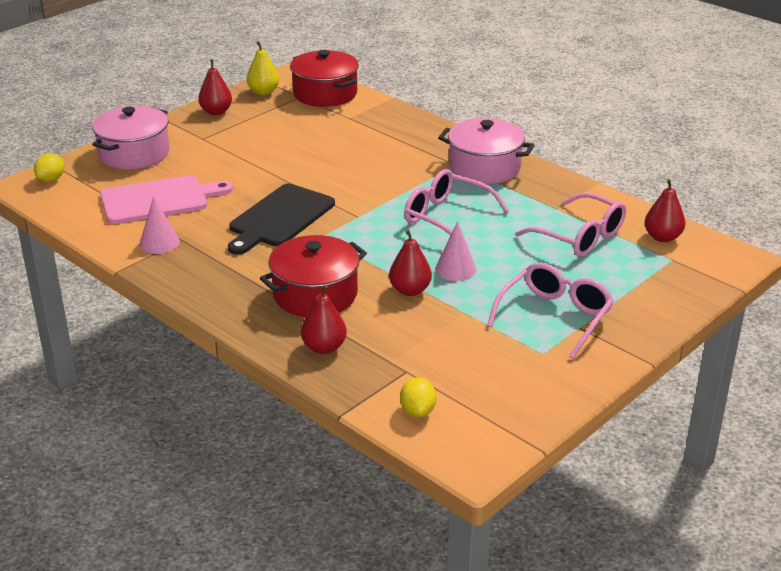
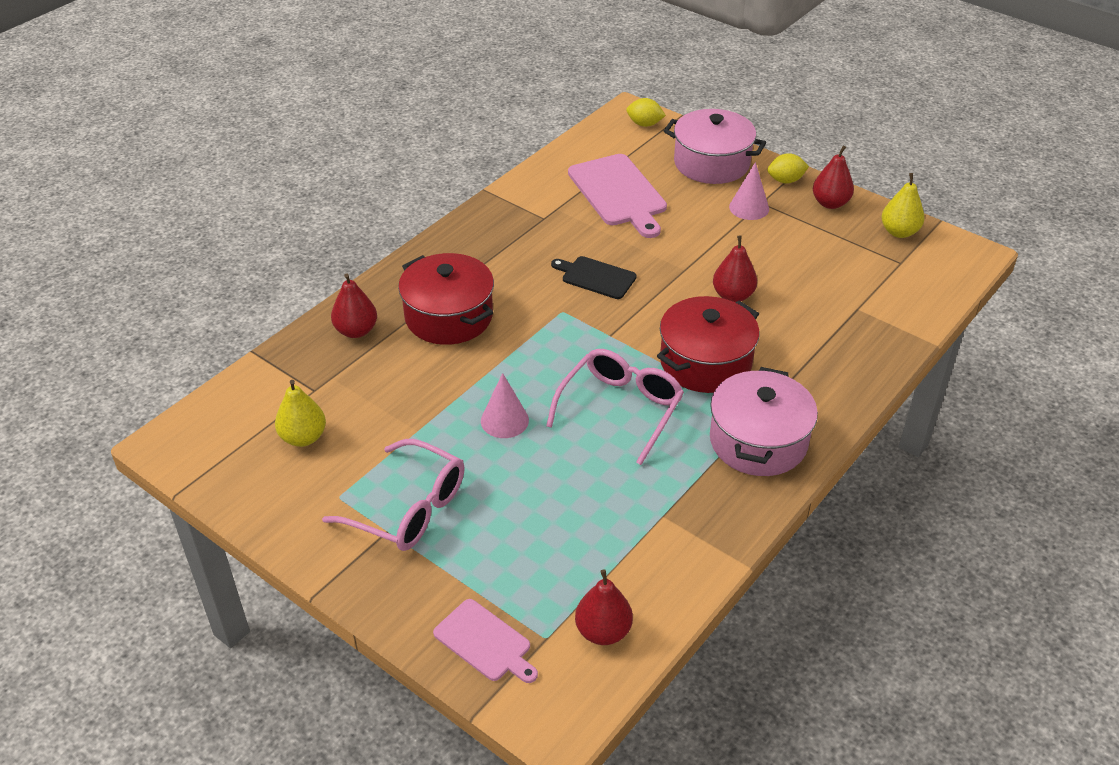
camera: 85 degrees right, 10 degrees up
pink cone [140,196,180,254] -> pink cone moved to [729,162,769,220]
black cutting board [228,184,335,255] -> black cutting board [551,256,637,299], size x0.59
red pot [290,50,359,107] -> red pot moved to [657,296,760,393]
red pear [389,230,432,296] -> red pear moved to [713,235,757,302]
yellow lemon [400,378,437,417] -> yellow lemon moved to [767,153,809,184]
pink glasses [515,193,626,257] -> none
none -> yellow pear [275,380,326,447]
none -> pink cutting board [433,599,538,683]

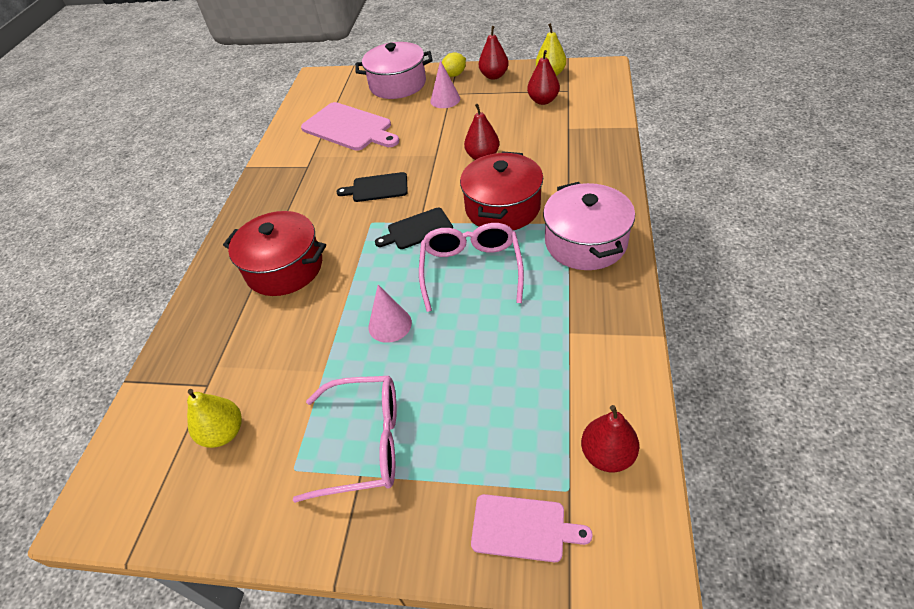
camera: 25 degrees left, 5 degrees up
red pear [331,273,377,338] -> red pear moved to [527,50,560,105]
yellow lemon [626,98,666,127] -> none
none -> black cutting board [375,208,453,249]

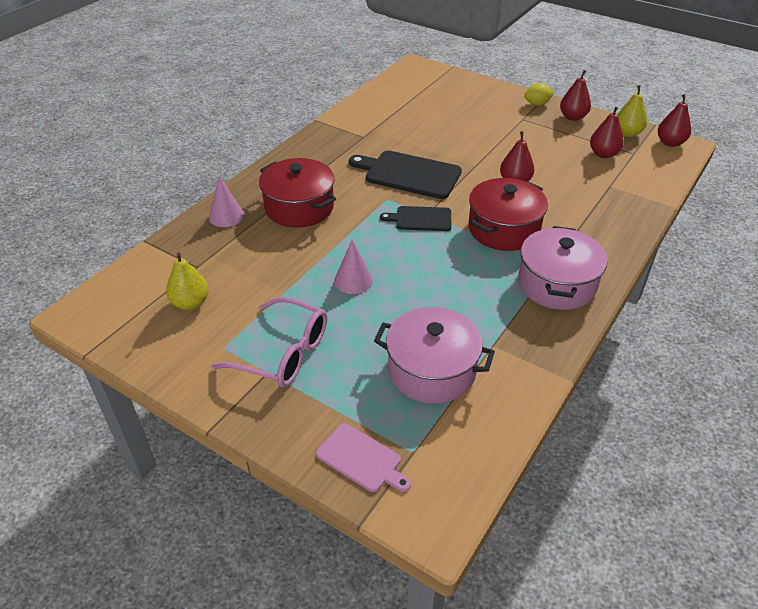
camera: 20 degrees right, 5 degrees down
pink cutting board [301,102,399,151] -> none
black cutting board [336,172,408,202] -> black cutting board [349,151,462,199], size x1.71
pink pot [355,42,433,99] -> pink pot moved to [374,307,495,404]
pink glasses [419,223,524,312] -> none
pink cone [430,60,460,108] -> pink cone moved to [209,176,244,227]
red pear [581,405,639,472] -> red pear moved to [658,94,691,147]

